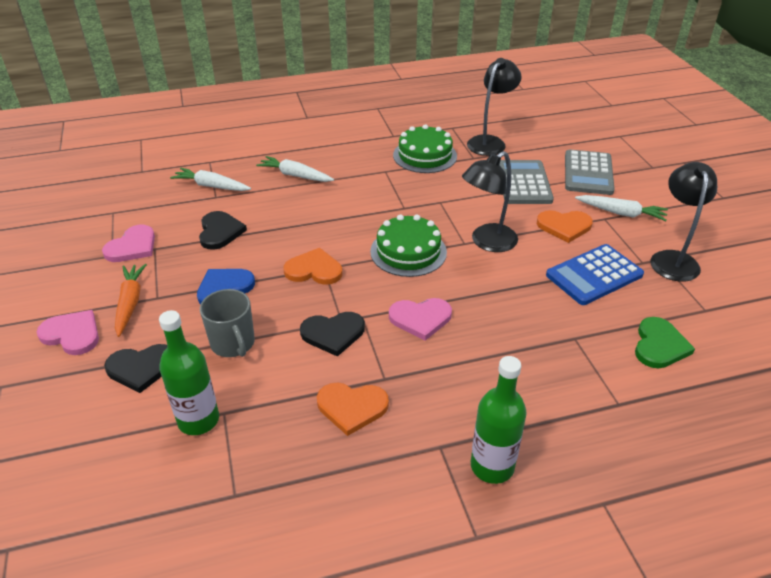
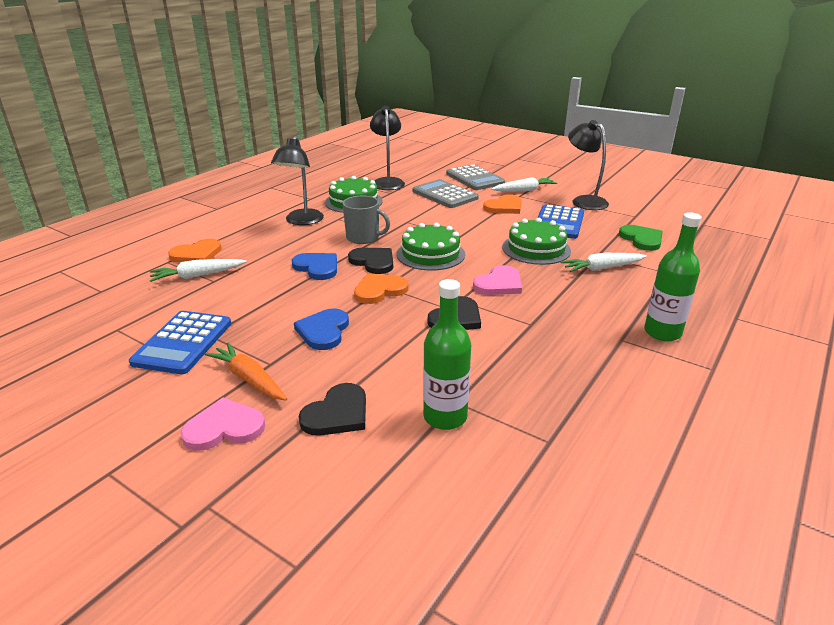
camera: 40 degrees left, 10 degrees down
pink heart [102,225,155,262] -> blue calculator [129,311,231,374]
black heart [199,211,247,250] -> black heart moved to [348,248,393,274]
grey mug [200,289,255,357] -> grey mug moved to [342,196,390,244]
white carrot [256,156,334,182] -> white carrot moved to [561,253,647,272]
orange heart [317,383,389,436] -> orange heart moved to [168,239,222,263]
black lamp [462,151,518,252] -> black lamp moved to [271,136,324,225]
none -> blue heart [292,253,337,280]
none -> green cake [502,218,571,265]

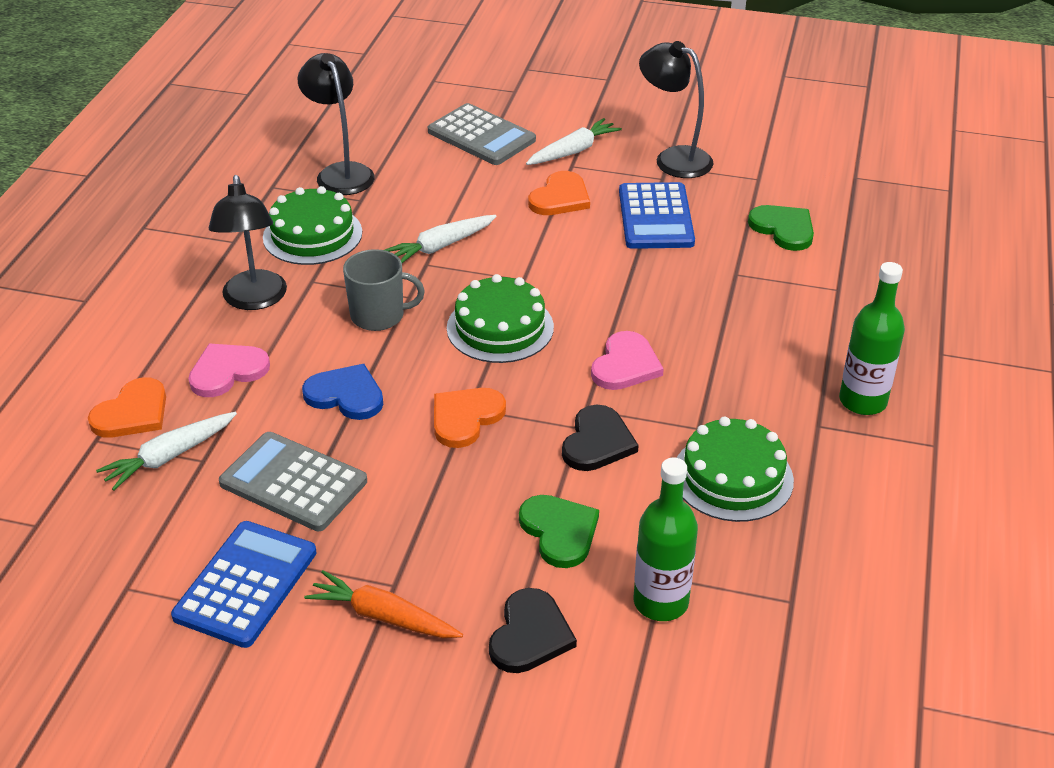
camera: 20 degrees left, 10 degrees up
blue calculator [129,311,231,374] -> blue calculator turned 150 degrees counterclockwise [171,521,317,648]
pink heart [180,398,265,451] -> pink heart moved to [188,344,270,397]
blue heart [294,309,349,350] -> none
black heart [348,248,393,274] -> none
grey calculator [413,179,479,208] -> grey calculator moved to [219,432,367,531]
green cake [502,218,571,265] -> green cake moved to [677,417,794,522]
white carrot [561,253,647,272] -> white carrot moved to [385,215,497,263]
none -> green heart [519,495,599,568]

